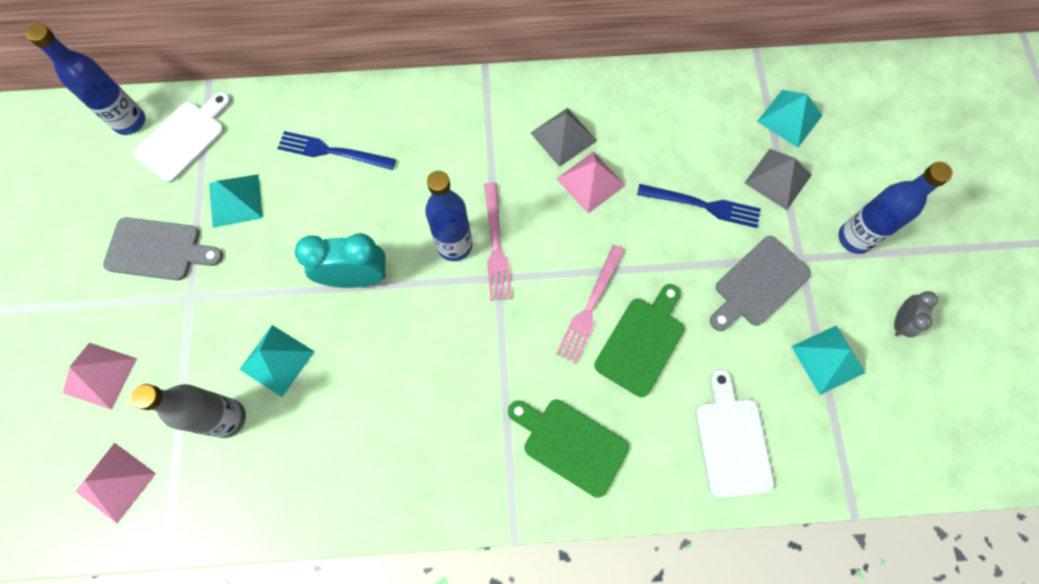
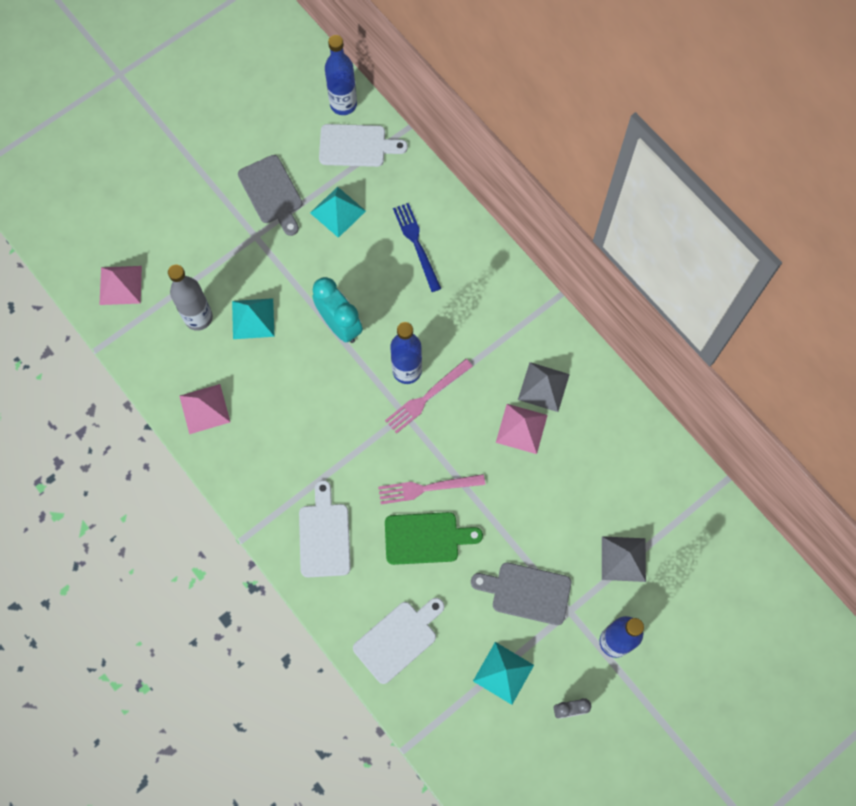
camera: 55 degrees right, 0 degrees up
pink pyramid [63,343,137,410] -> pink pyramid moved to [179,384,230,434]
green cutting board [508,400,629,498] -> white cutting board [299,480,351,577]
blue fork [637,184,761,228] -> none
turquoise pyramid [757,90,823,148] -> none

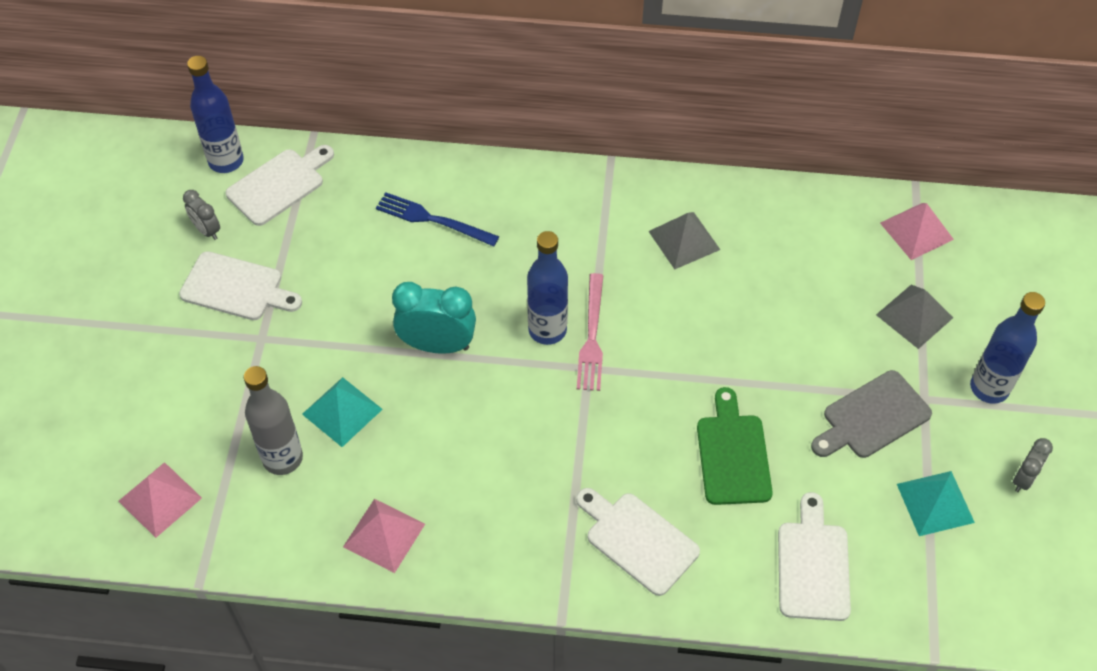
camera: 45 degrees left, 15 degrees down
grey cutting board [238,155,303,236] -> white cutting board [179,251,302,320]
turquoise pyramid [310,187,366,238] -> none
pink fork [378,474,485,504] -> none
green cutting board [385,512,483,565] -> green cutting board turned 45 degrees counterclockwise [697,387,773,505]
pink pyramid [496,404,547,454] -> pink pyramid moved to [880,203,954,260]
none -> grey clock [183,190,220,240]

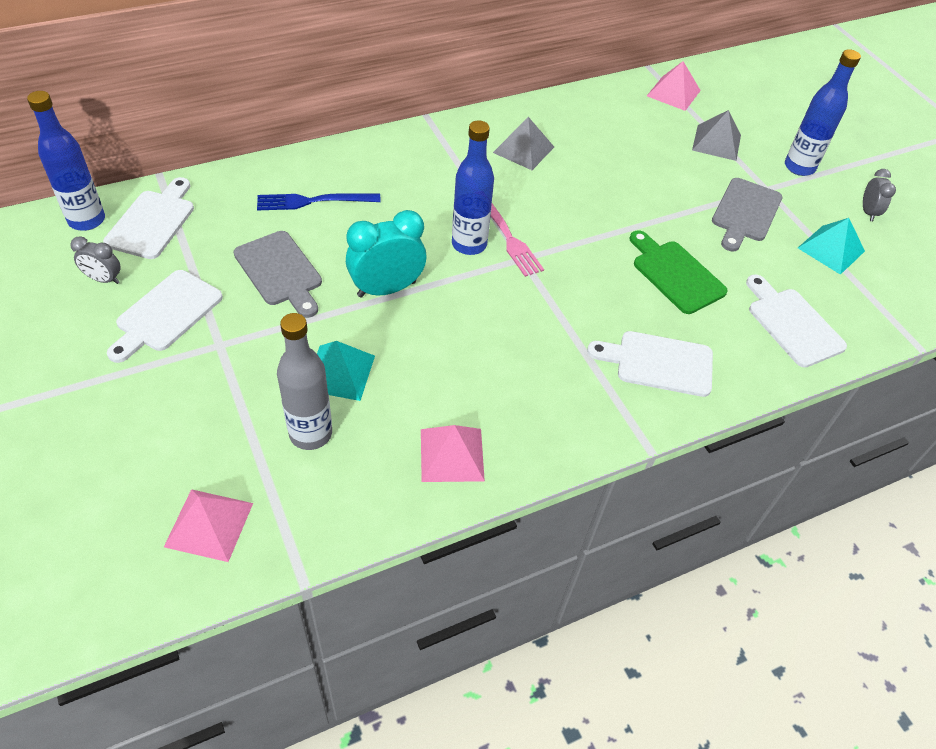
camera: 35 degrees left, 5 degrees down
white cutting board [179,251,302,320] -> white cutting board turned 135 degrees clockwise [107,270,223,363]
none -> grey cutting board [233,231,322,318]

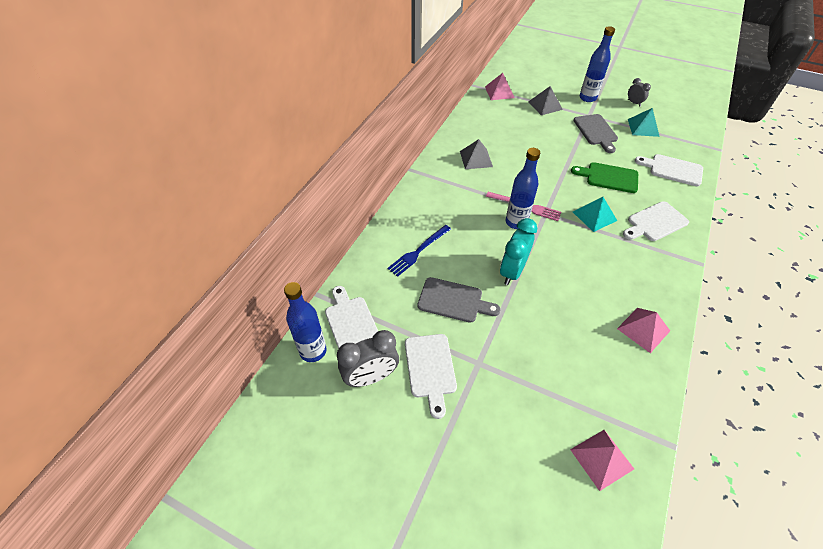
camera: 35 degrees left, 0 degrees up
grey clock [70,236,121,284] -> grey clock [337,330,399,387], size x1.83
grey bottle [277,313,332,450] -> none
turquoise pyramid [317,341,375,401] -> turquoise pyramid moved to [573,197,617,232]

